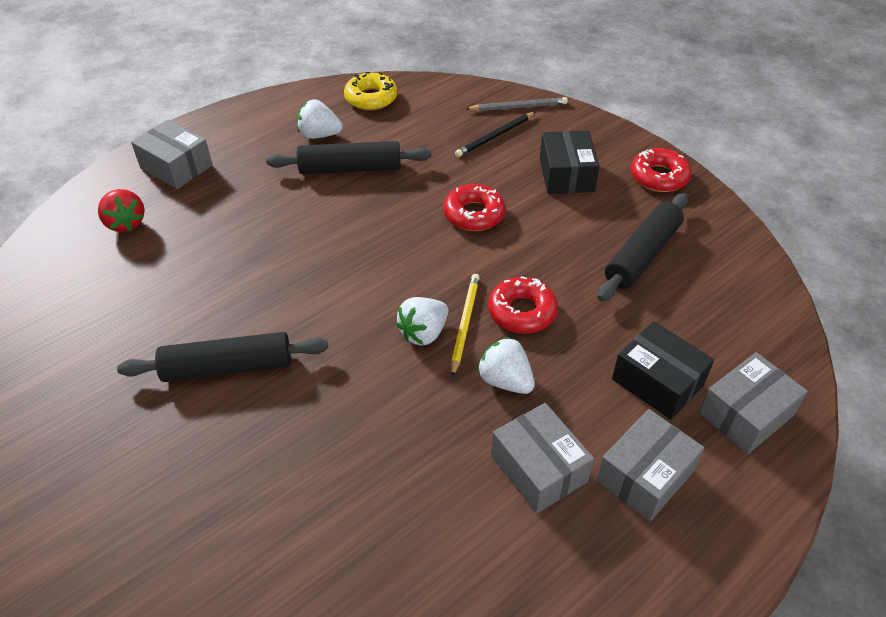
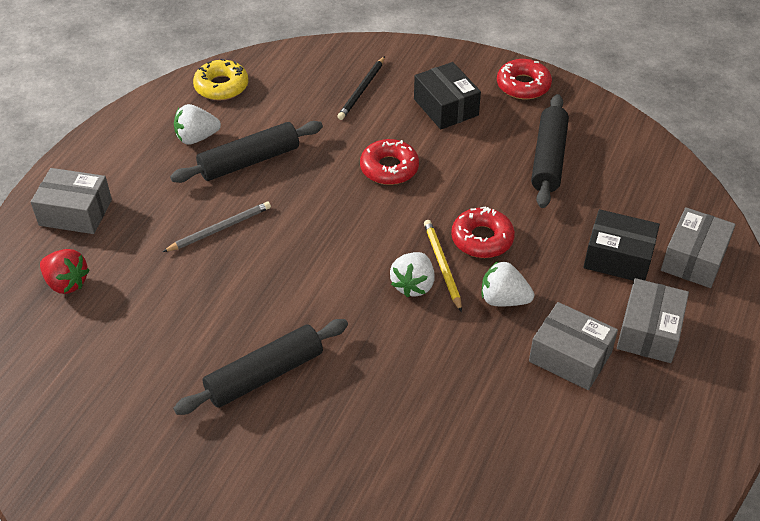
camera: 25 degrees left, 0 degrees up
grey pencil [466,97,568,111] -> grey pencil moved to [163,201,271,252]

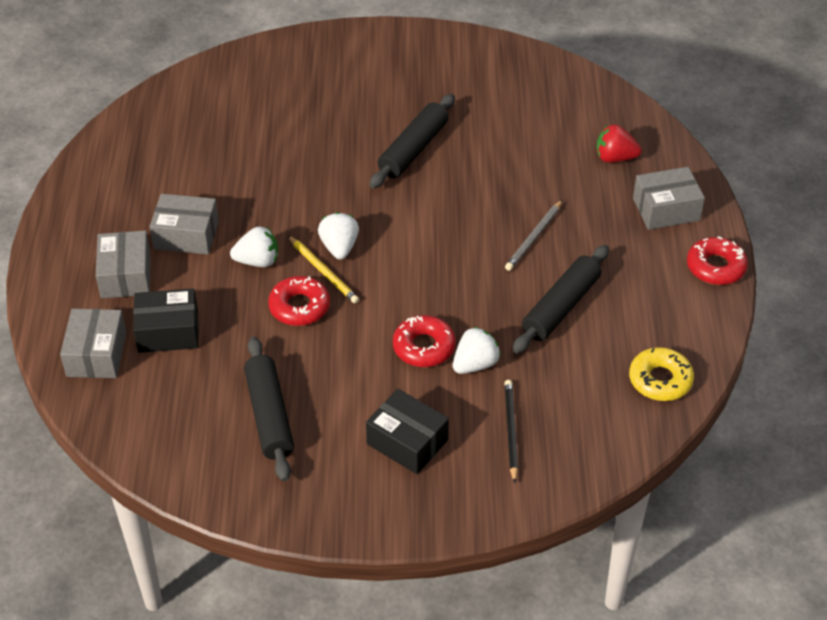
camera: 155 degrees right, 0 degrees up
white strawberry [174,104,221,145] -> white strawberry moved to [453,327,501,374]
red donut [497,59,552,99] -> red donut moved to [687,236,748,285]

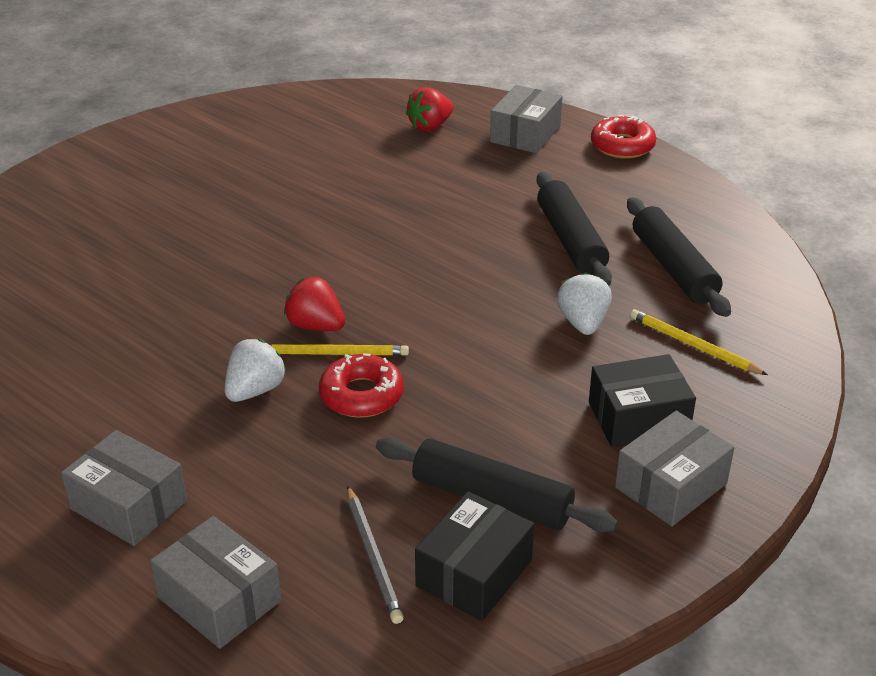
camera: 50 degrees left, 10 degrees down
black box [133,288,199,353] -> black box moved to [415,492,534,621]
grey box [150,194,219,255] -> grey box moved to [615,411,734,526]
white strawberry [318,212,359,260] -> red strawberry [284,277,345,331]
black rolling pin [370,94,455,188] -> black rolling pin moved to [627,197,731,317]
red donut [393,315,456,367] -> none
black pencil [504,380,518,483] -> yellow pencil [630,309,768,375]
grey pencil [505,200,562,271] -> grey pencil moved to [347,485,404,624]
yellow donut [629,347,694,401] -> none

